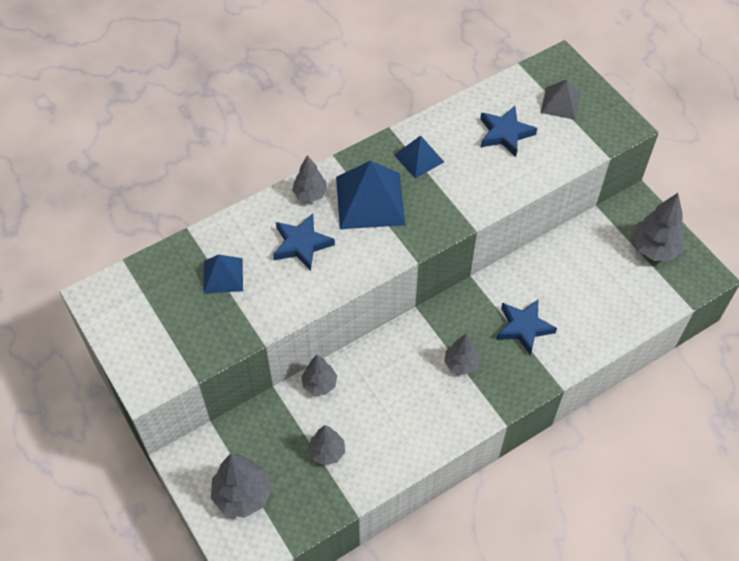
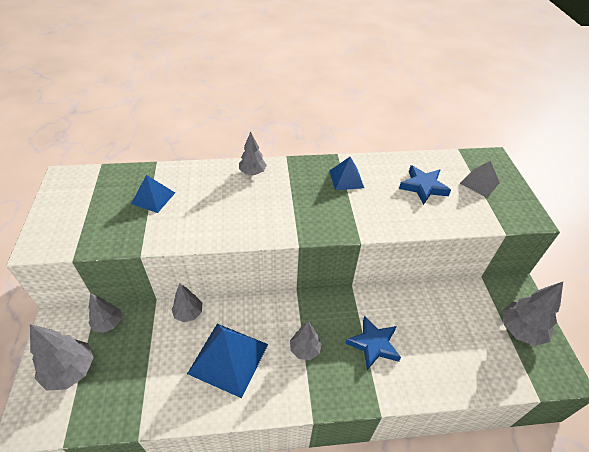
camera: 25 degrees right, 10 degrees down
blue star [273,213,335,271] -> none
grey tree [308,425,345,465] -> grey tree moved to [89,293,121,333]
blue pyramid [336,161,405,229] -> blue pyramid moved to [187,324,268,398]

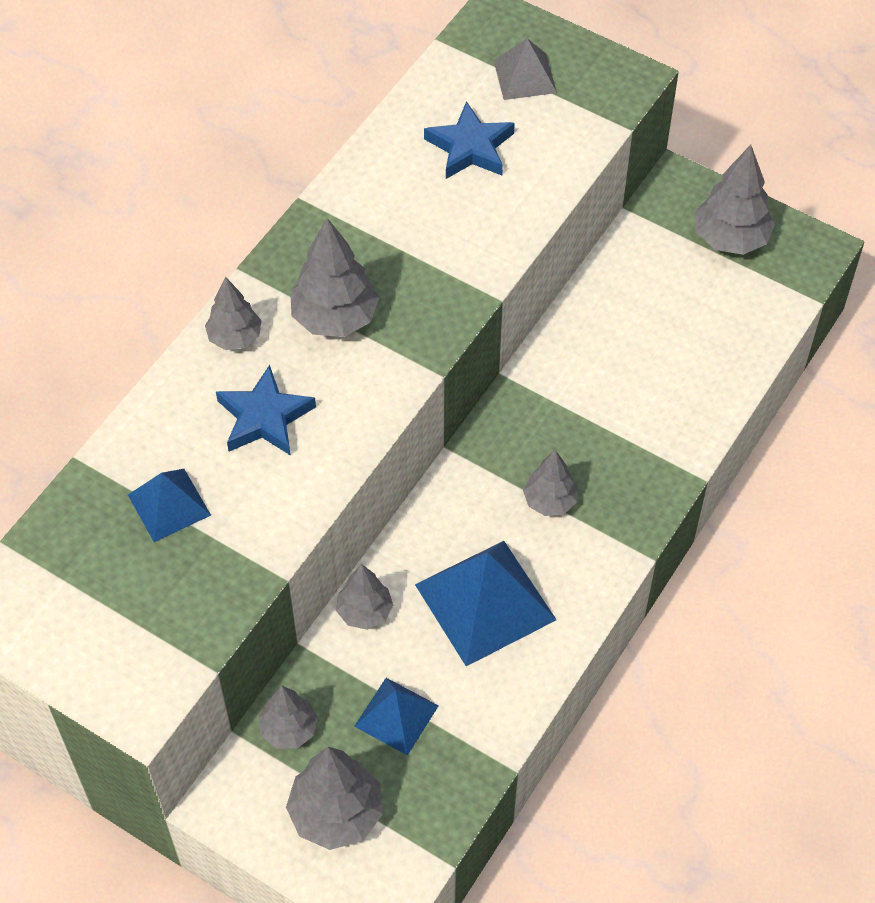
camera: 50 degrees left, 10 degrees up
blue pyramid [330,157,364,190] -> blue pyramid moved to [354,678,439,756]
blue star [345,316,401,370] -> blue star moved to [216,365,316,456]
none -> grey tree [290,218,379,337]

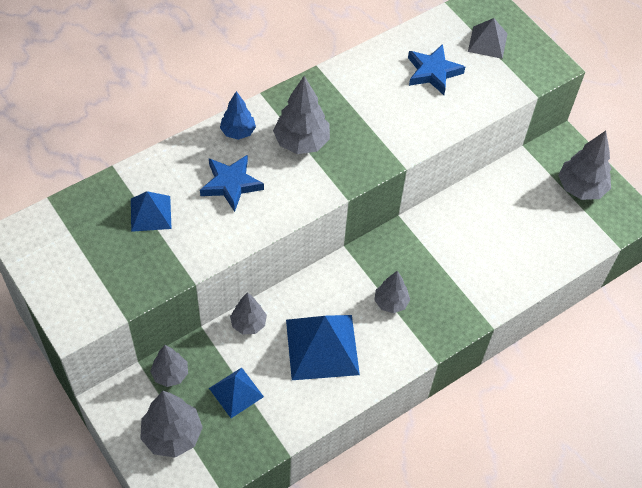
camera: 20 degrees right, 0 degrees up
grey tree [205,277,262,350] -> blue tree [220,91,256,140]

